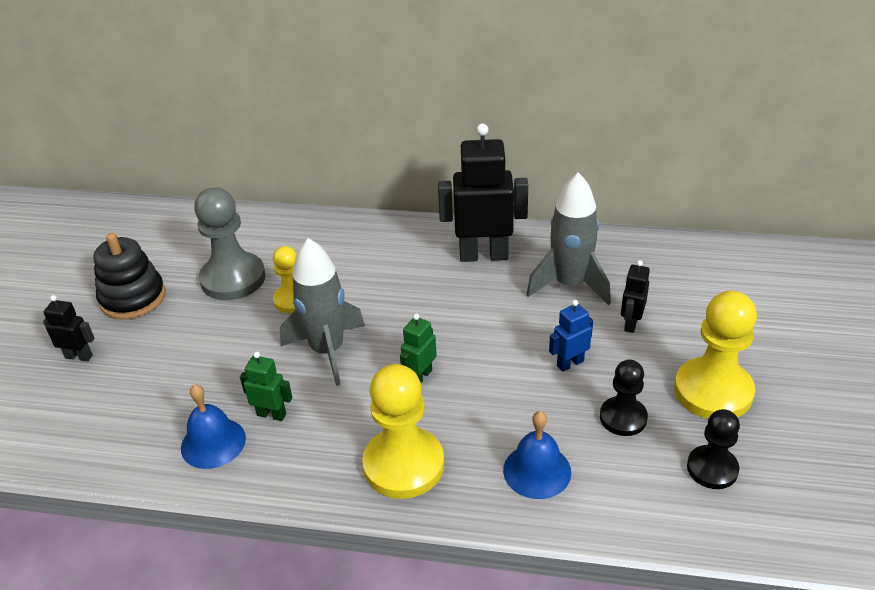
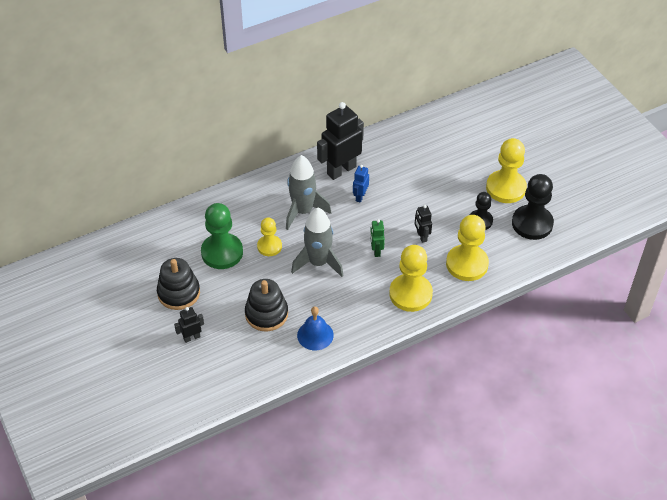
camera: 40 degrees left, 10 degrees up
grey pawn [194,187,266,300] -> green pawn [201,203,243,269]
green robot [240,352,292,421] -> none
blue bell [503,411,571,499] -> yellow pawn [446,215,489,281]
grey rocket [526,172,611,305] -> grey rocket moved to [286,155,332,230]
blue robot [549,300,593,372] -> blue robot moved to [353,165,369,203]
black robot [621,260,650,333] -> black robot moved to [415,205,432,243]
black pawn [687,409,740,489] -> black pawn [512,174,554,240], size x1.68
none -> black stacking toy [245,279,288,332]

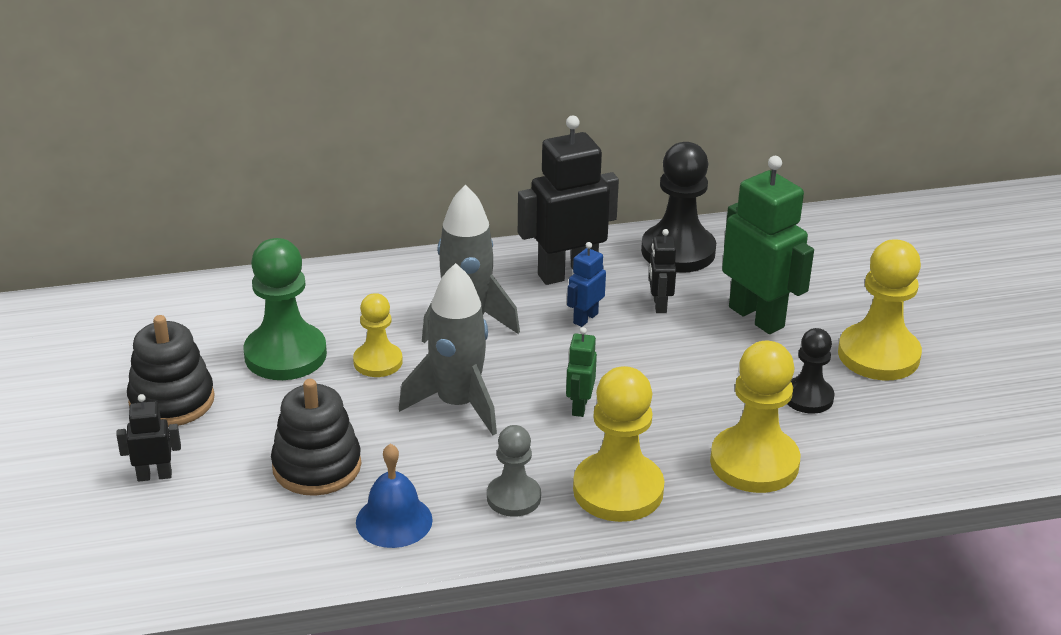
camera: 15 degrees right, 15 degrees down
black robot [415,205,432,243] -> black robot moved to [649,229,676,313]
black pawn [512,174,554,240] -> black pawn moved to [641,142,716,273]
none -> grey pawn [487,425,541,517]
none -> green robot [722,156,814,334]

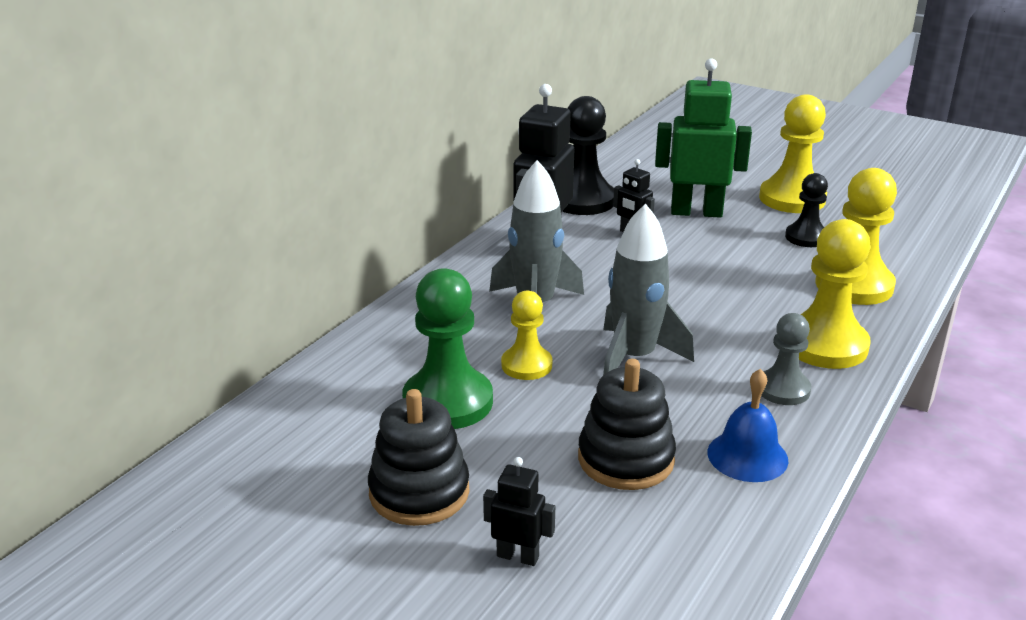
camera: 45 degrees left, 5 degrees down
black robot [116,394,181,482] -> black robot turned 75 degrees clockwise [483,457,555,566]
green robot [566,327,597,417] -> none
blue robot [567,242,606,327] -> none

